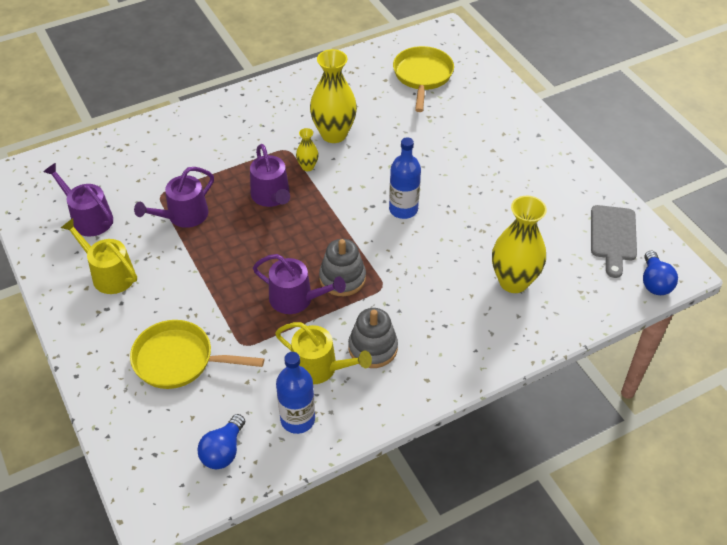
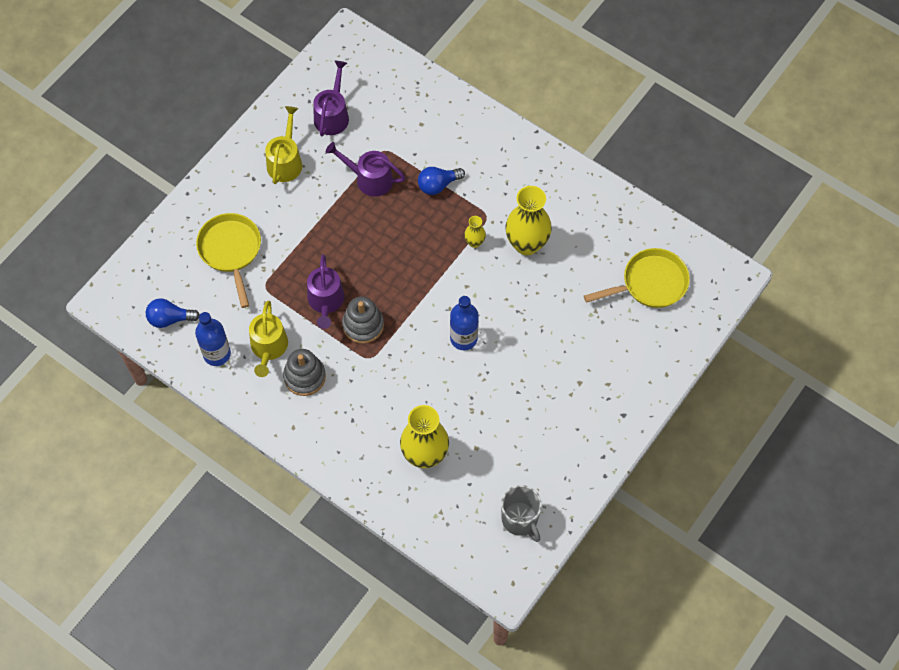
camera: 65 degrees right, 15 degrees up
purple watering can [250,144,290,207] -> none
grey cutting board [591,205,637,278] -> grey mug [501,485,542,542]
blue light bulb [643,250,678,295] -> blue light bulb moved to [418,167,465,195]

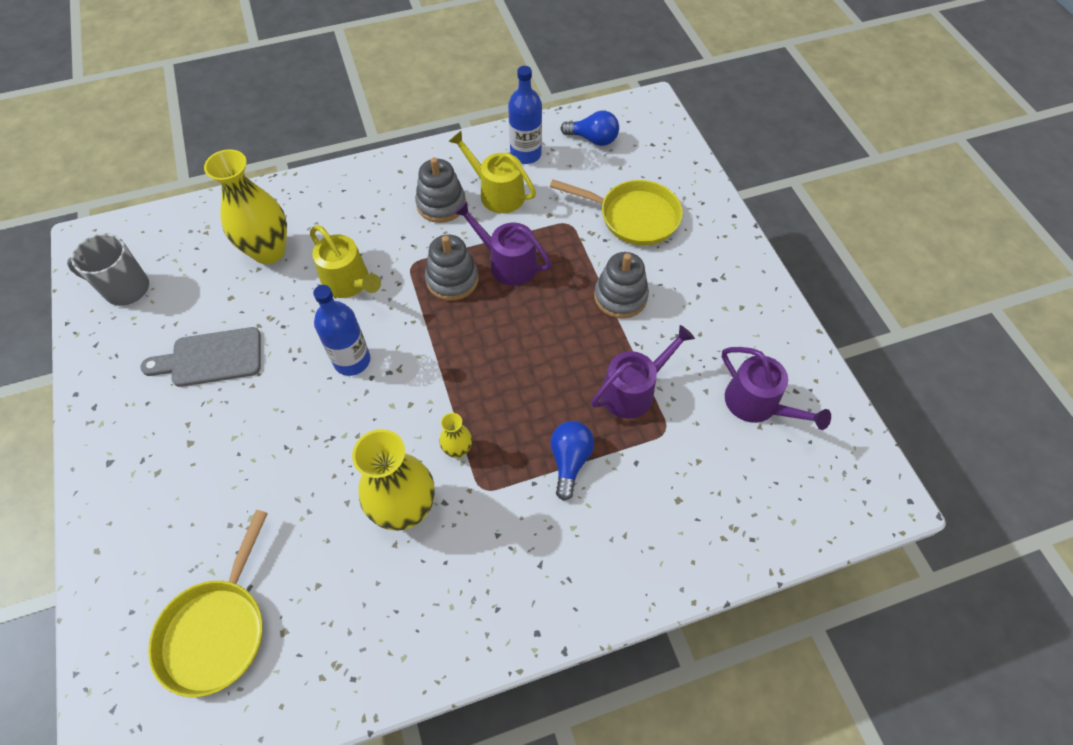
camera: 125 degrees right, 5 degrees down
blue light bulb [146,299,200,328] -> blue light bulb turned 75 degrees clockwise [561,110,619,146]
yellow watering can [265,106,302,184] -> yellow watering can moved to [310,225,381,298]
none -> grey cutting board [140,327,261,387]
none -> grey stacking toy [594,252,649,319]

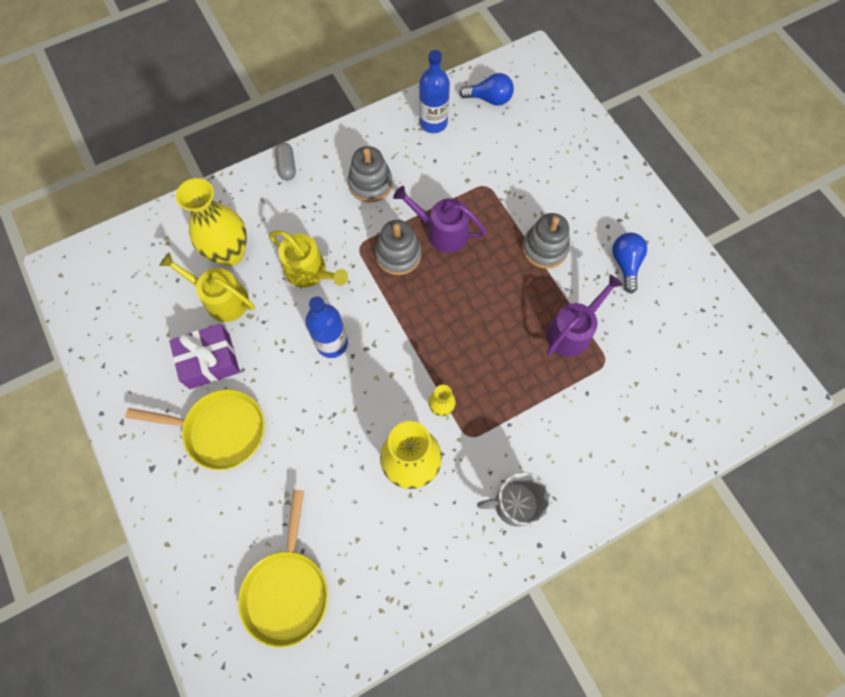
camera: 10 degrees left, 10 degrees up
grey mug [67,233,149,306] -> grey mug moved to [477,472,551,527]
grey cutting board [140,327,261,387] -> purple gift [169,324,240,389]
yellow watering can [448,131,536,213] -> yellow watering can moved to [159,252,255,322]
yellow pan [550,180,683,246] -> yellow pan moved to [125,389,265,470]
blue light bulb [551,421,594,501] -> blue light bulb moved to [612,232,647,293]
purple watering can [722,347,831,430] -> none
none -> grey capsule [275,143,296,181]

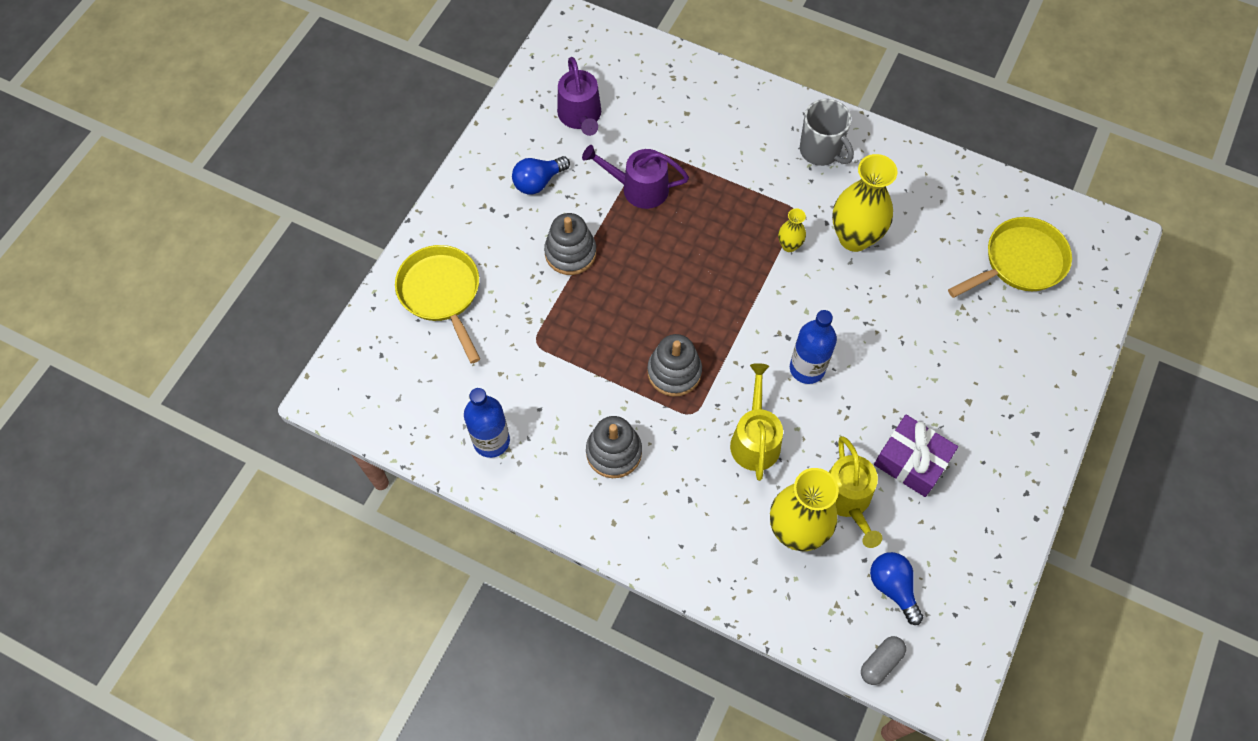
camera: 125 degrees left, 5 degrees down
yellow pan [125,389,265,470] -> yellow pan moved to [395,245,480,364]
grey capsule [275,143,296,181] -> grey capsule moved to [861,636,906,685]
purple watering can [393,186,486,253] -> purple watering can moved to [557,57,601,136]
blue light bulb [459,73,514,106] -> blue light bulb moved to [870,552,923,625]

